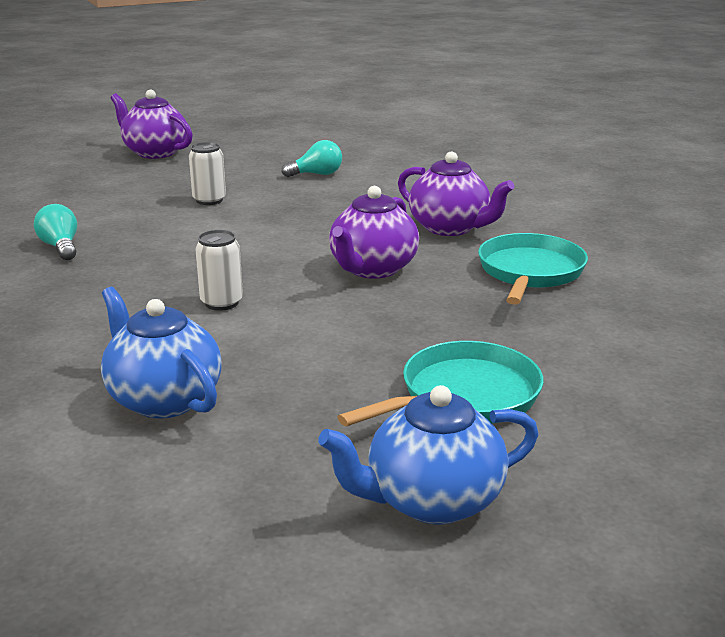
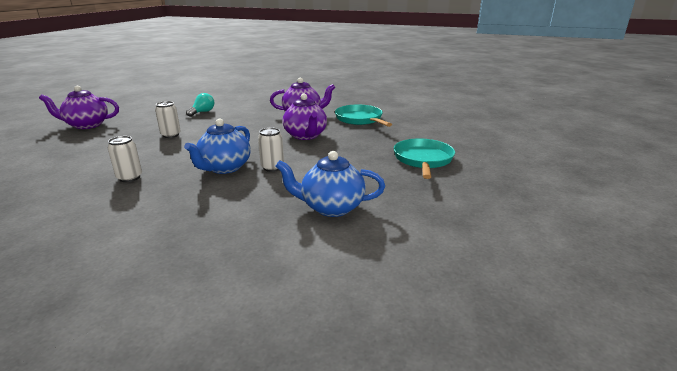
camera: 45 degrees left, 0 degrees up
turquoise light bulb [34,204,77,260] -> white can [108,136,142,182]
blue teapot [318,385,538,524] -> blue teapot moved to [184,119,251,174]

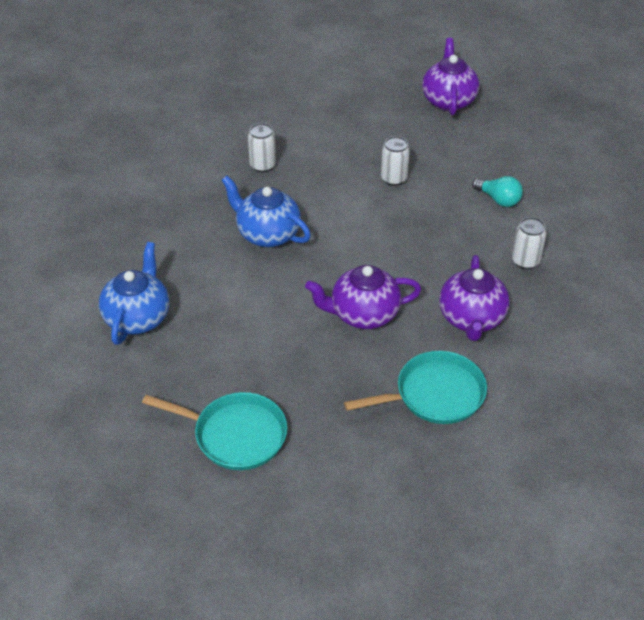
camera: 100 degrees right, 20 degrees up
white can [258,128,284,172] -> white can moved to [512,217,547,269]

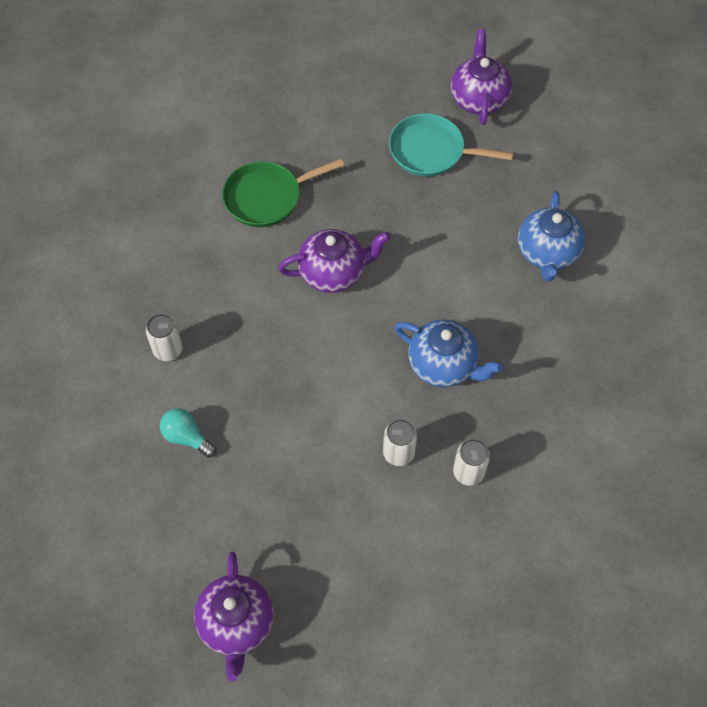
camera: 175 degrees right, 15 degrees up
turquoise pan [344,351,487,424] -> green pan [222,159,344,227]
white can [381,136,410,186] -> white can moved to [383,419,417,466]
purple teapot [439,255,510,341] -> purple teapot moved to [451,29,512,125]

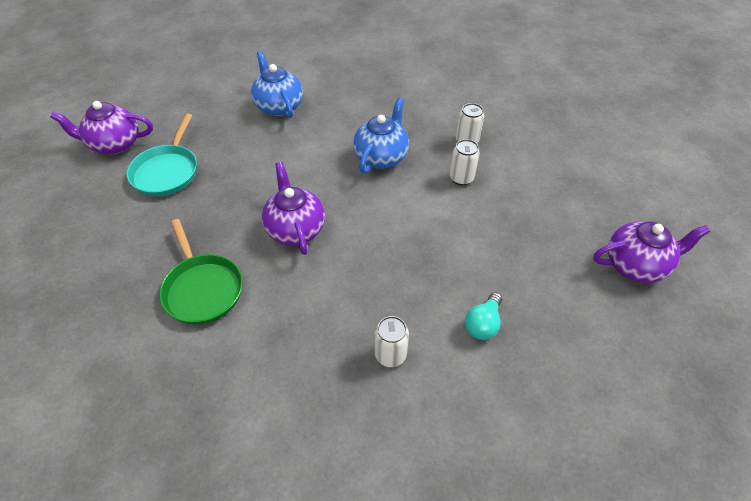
camera: 95 degrees left, 10 degrees down
blue teapot [518,191,585,282] -> blue teapot turned 120 degrees counterclockwise [251,51,303,118]

